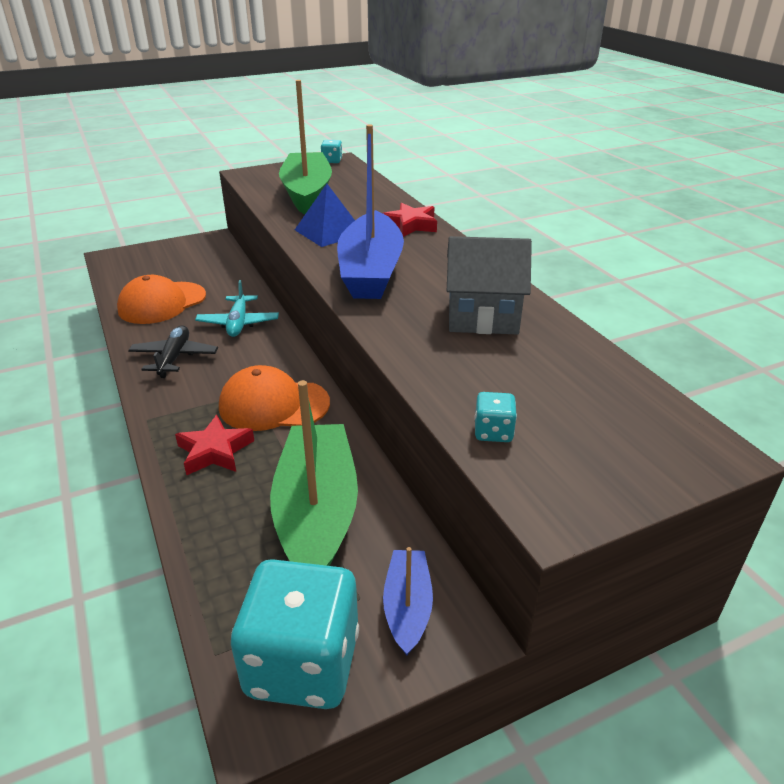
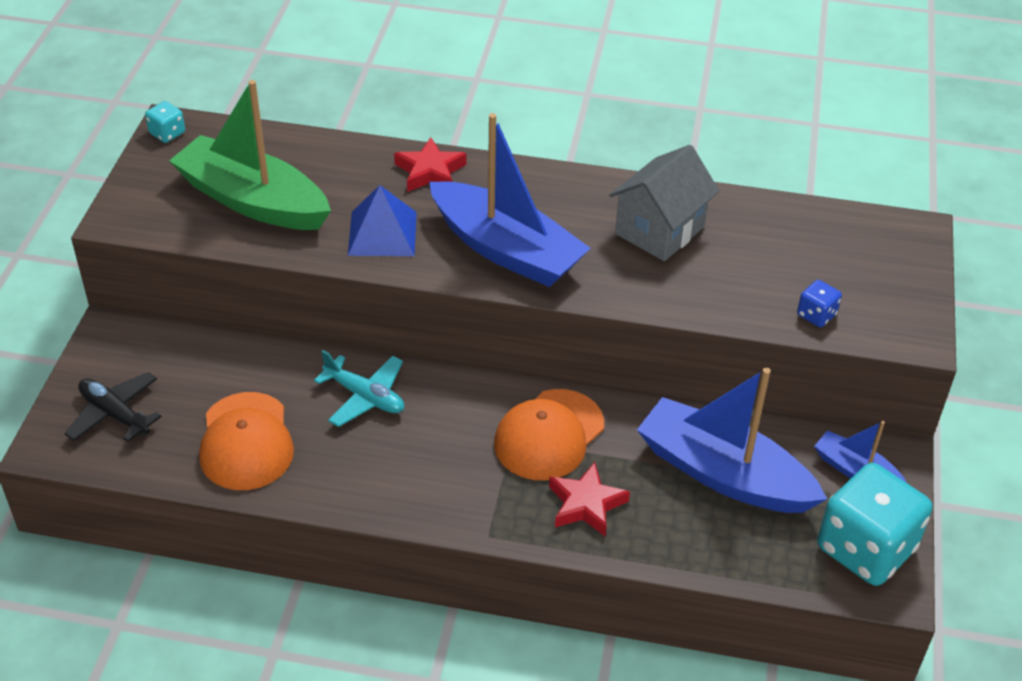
camera: 55 degrees left, 10 degrees up
black plane [128,325,218,378] -> black plane moved to [65,372,162,442]
green boat [270,380,358,566] -> blue boat [637,368,827,513]
turquoise dice [474,392,517,442] -> blue dice [797,280,842,327]

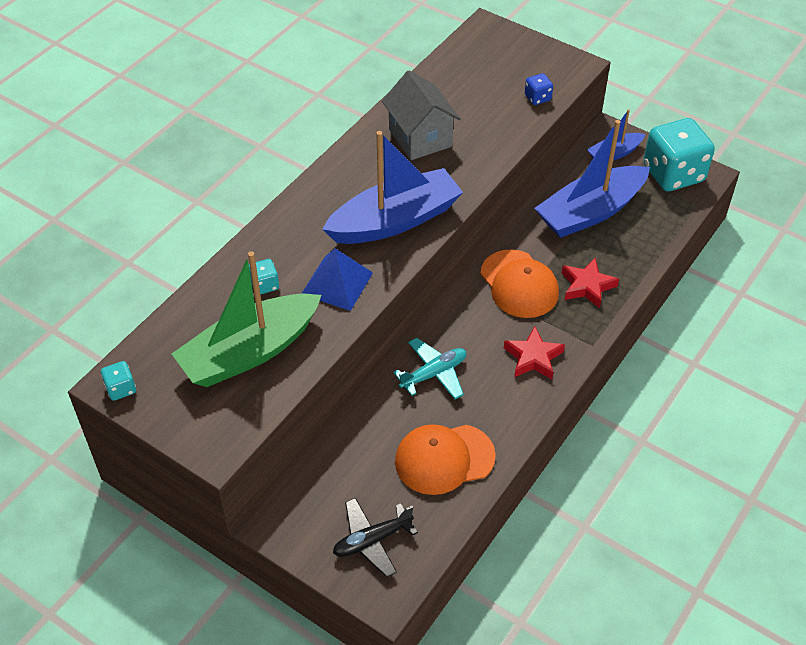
camera: 65 degrees left, 5 degrees up
orange cap [199,392,294,490] -> orange cap turned 150 degrees clockwise [395,424,496,495]
red star [394,137,467,192] -> red star moved to [504,326,565,379]
none -> turquoise dice [249,259,279,295]

